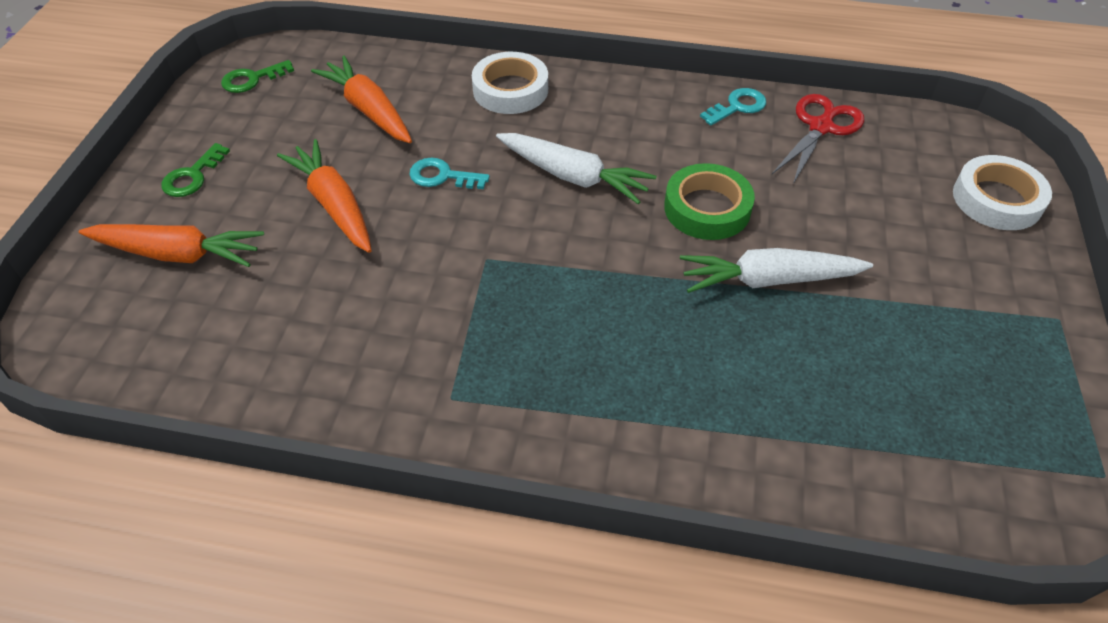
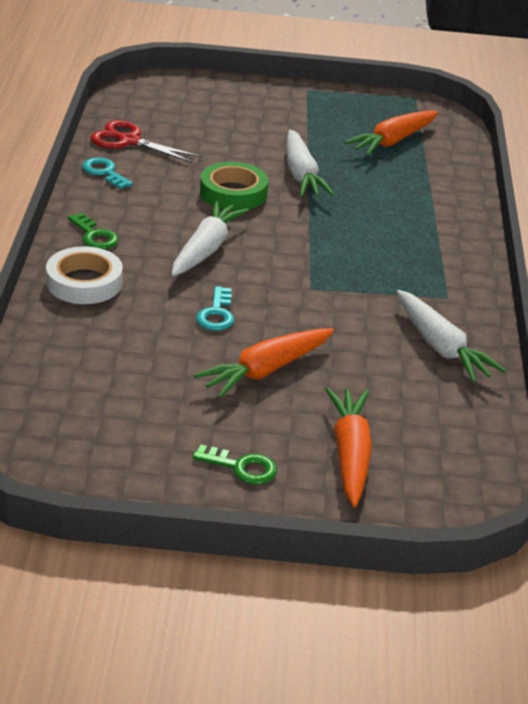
camera: 100 degrees left, 15 degrees down
green key [221,60,294,93] -> green key moved to [68,213,119,249]
orange carrot [311,56,412,143] -> orange carrot moved to [344,110,438,156]
white tape [953,155,1052,230] -> none
none -> white carrot [396,290,506,382]

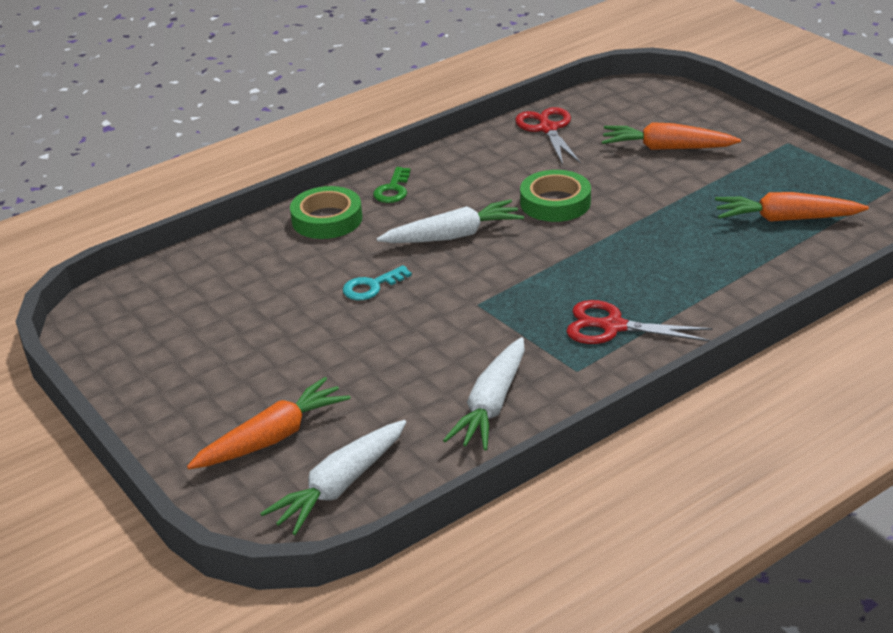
camera: 55 degrees right, 0 degrees up
white tape [46,246,123,304] -> green tape [290,186,362,239]
turquoise key [82,157,133,189] -> none
green key [192,444,277,484] -> none
orange carrot [194,328,334,398] -> orange carrot moved to [602,122,741,150]
white carrot [286,129,335,197] -> white carrot moved to [260,420,406,535]
none -> red scissors [566,300,713,344]

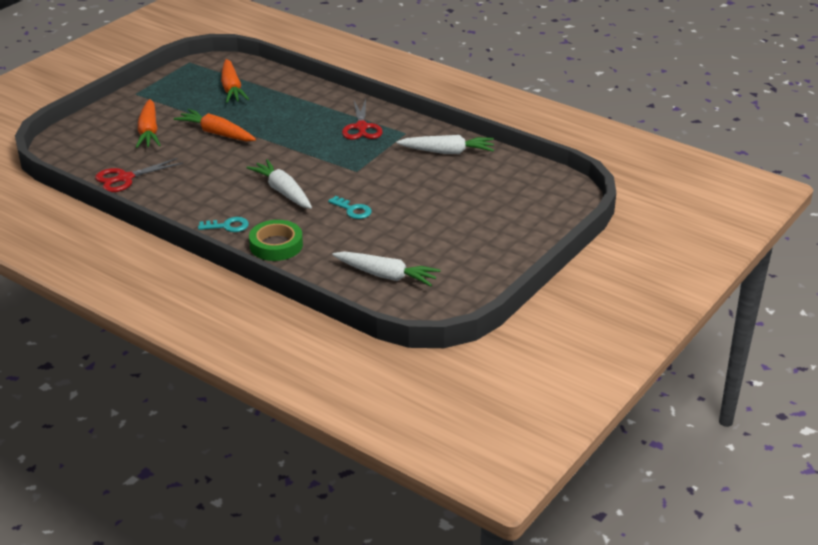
camera: 110 degrees left, 0 degrees up
orange carrot [187,377,351,469] -> orange carrot moved to [174,109,256,142]
white carrot [260,420,406,535] -> white carrot moved to [332,251,441,286]
green key [373,167,411,203] -> turquoise key [198,217,249,232]
green tape [520,170,591,222] -> none

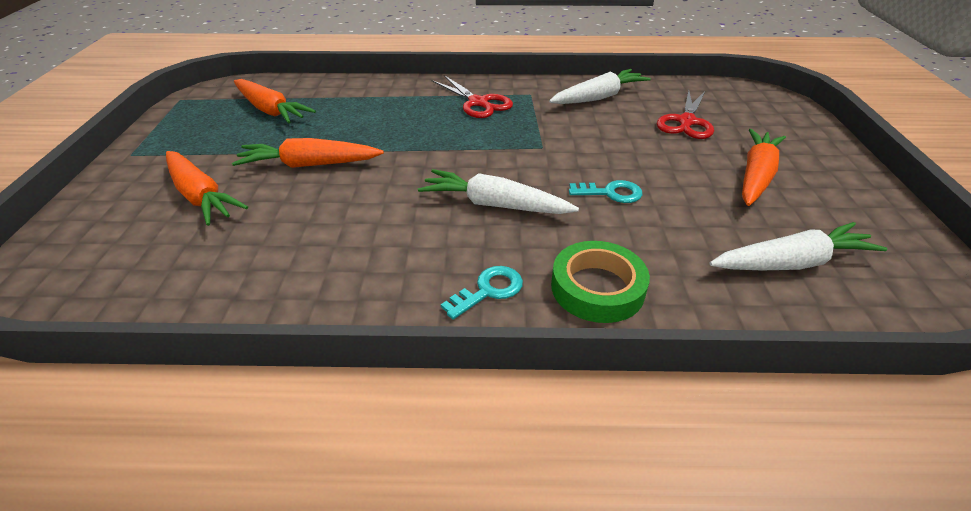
camera: 35 degrees left, 5 degrees up
red scissors [95,158,183,192] -> red scissors moved to [657,90,714,139]
none -> orange carrot [742,129,786,206]

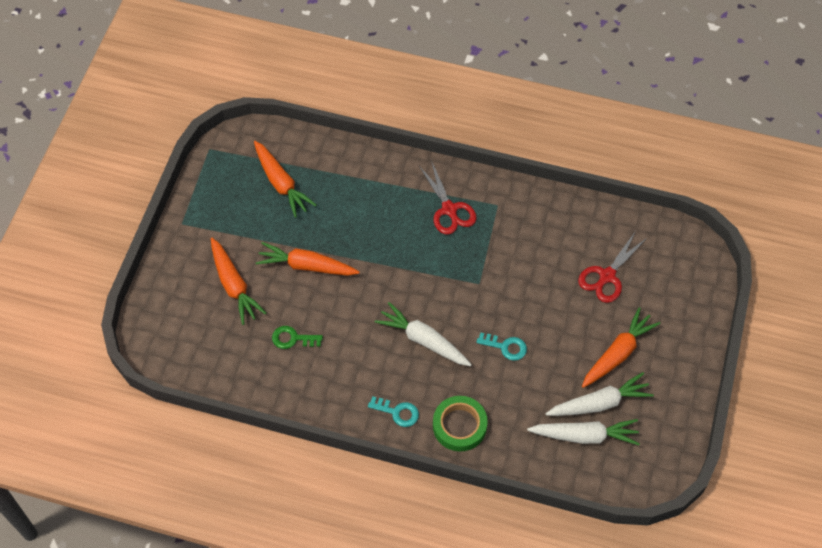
camera: 15 degrees right, 20 degrees up
turquoise key [441,266,523,320] -> turquoise key turned 45 degrees clockwise [368,396,419,427]
white carrot [549,69,651,104] -> white carrot moved to [546,372,654,416]
none -> green key [272,326,323,349]

